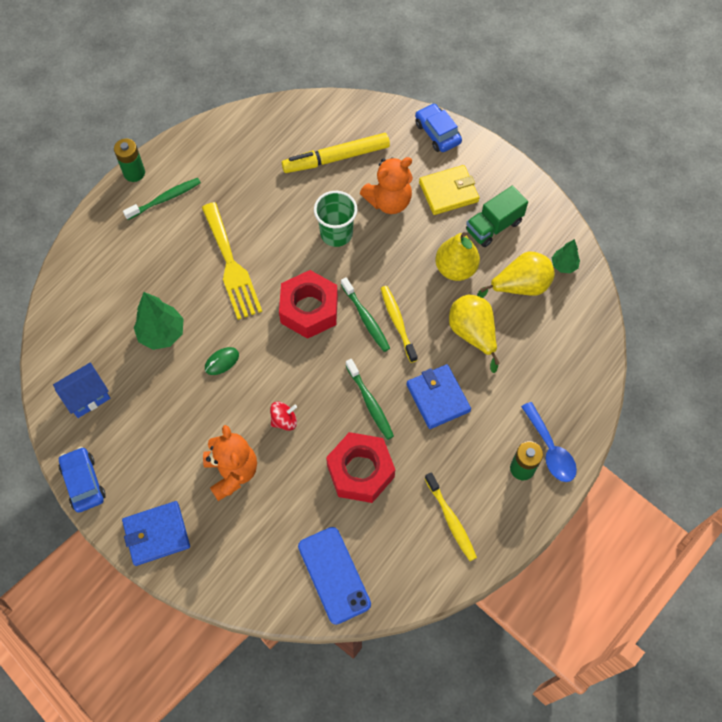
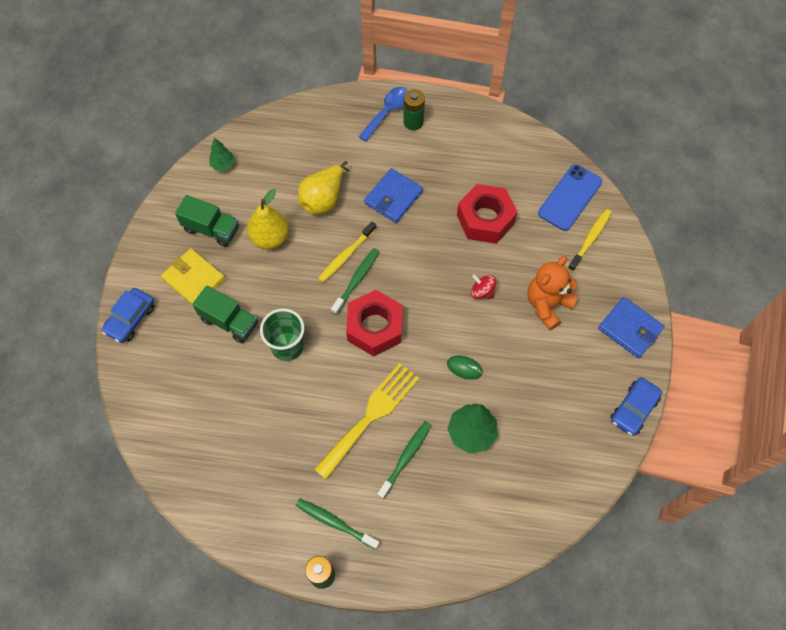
camera: 120 degrees left, 0 degrees up
blue house [53,362,111,418] -> none
yellow marker [282,133,390,173] -> none
green toothbrush [346,359,394,440] -> green toothbrush moved to [377,421,431,500]
orange teddy bear [360,157,413,214] -> green truck [192,285,258,343]
yellow toothbrush [425,472,477,561] -> yellow toothbrush moved to [568,209,612,272]
yellow pear [477,252,555,298] -> none

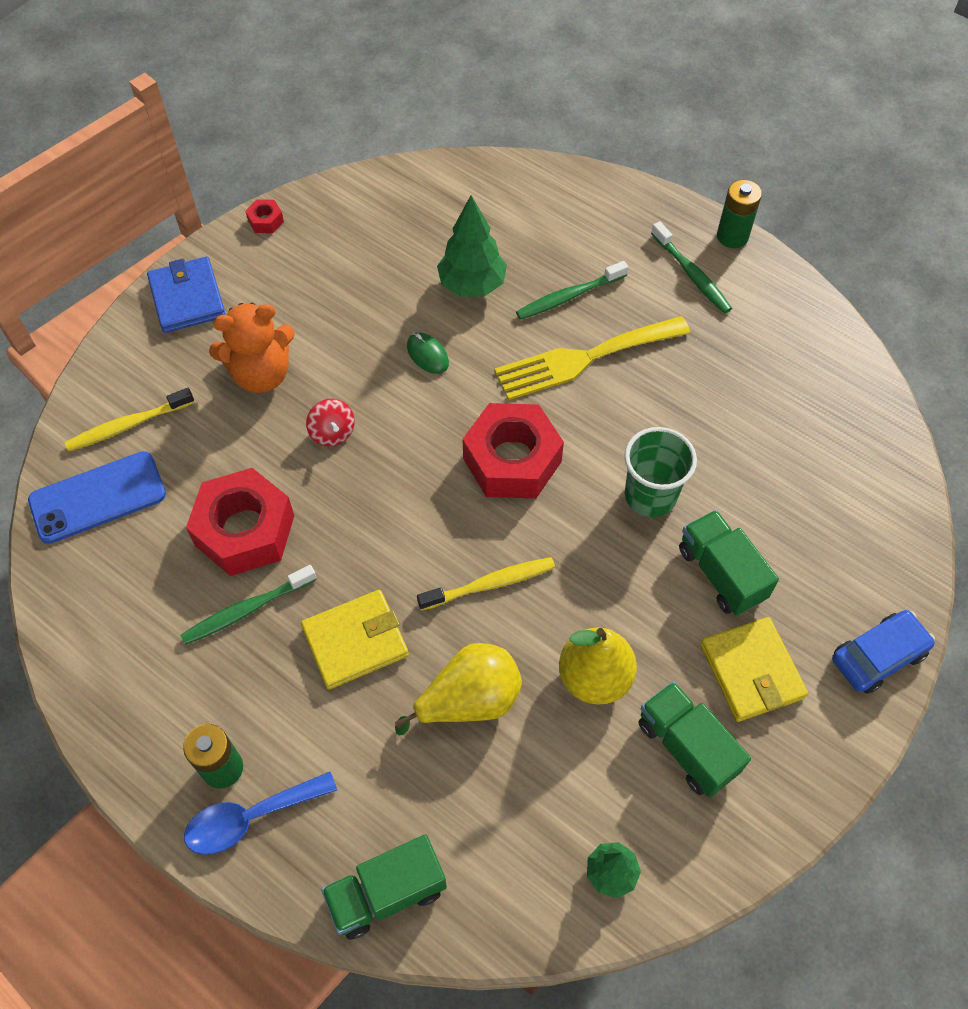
camera: 150 degrees left, 5 degrees down
green toothbrush [331,248,379,315] -> green toothbrush moved to [180,565,317,645]
blue wallet [364,168,423,223] -> yellow wallet [301,590,409,689]
blue car [611,377,662,436] -> red nut [245,199,284,233]
none -> green truck [321,834,447,940]

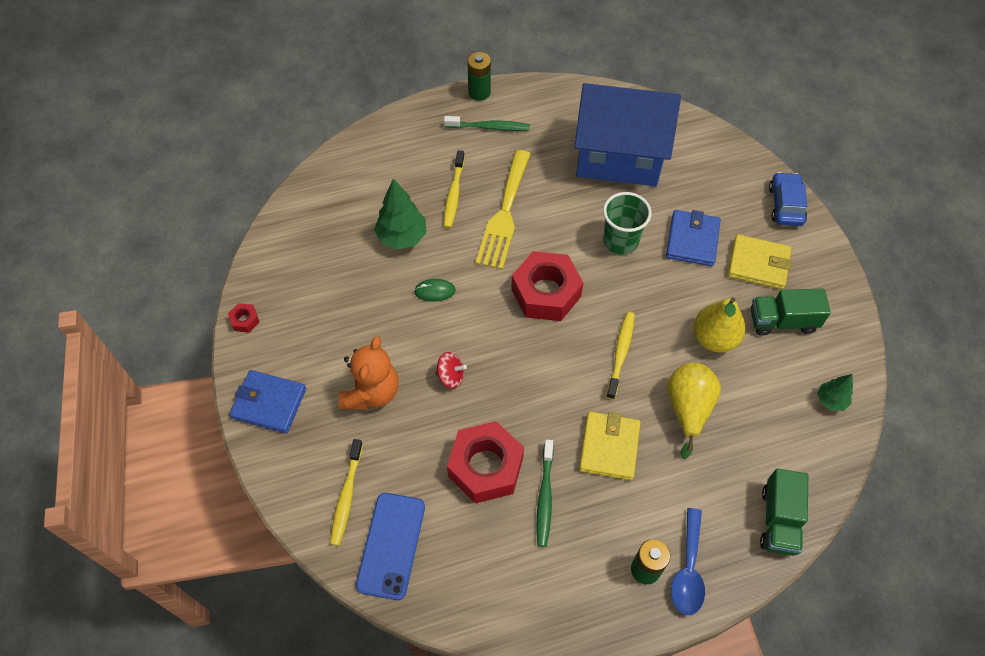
camera: 55 degrees left, 0 degrees up
green toothbrush [516,261,628,320] -> yellow toothbrush [444,150,465,229]
green truck [679,510,779,616] -> blue wallet [666,210,721,266]
none -> blue house [574,83,681,186]

